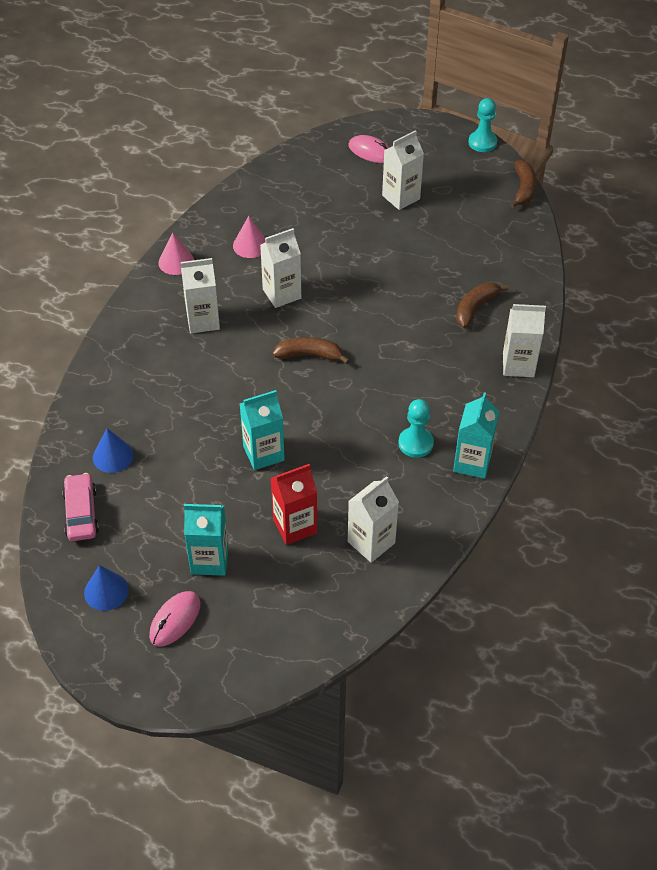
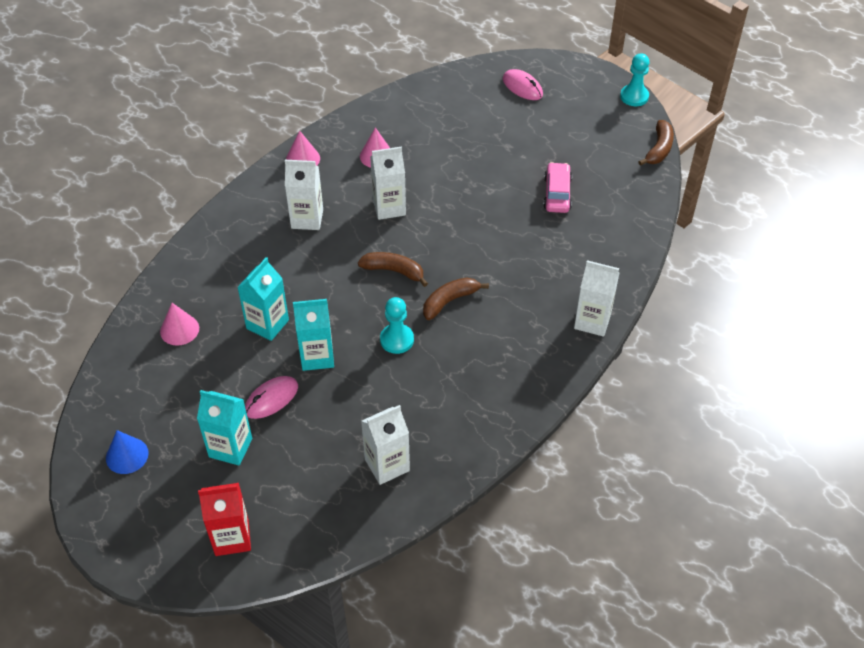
camera: 15 degrees right, 0 degrees up
pink car [62,473,99,541] -> pink car moved to [543,162,572,213]
blue cone [93,428,134,473] -> pink cone [160,303,199,346]
pink mouse [149,591,200,647] -> pink mouse moved to [245,376,298,419]
red carton [271,464,317,545] -> red carton moved to [198,483,251,556]
white carton [382,130,424,210] -> none
turquoise pawn [398,399,434,458] -> turquoise pawn moved to [380,297,414,354]
turquoise carton [453,392,499,479] -> turquoise carton moved to [237,257,289,341]
brown banana [456,283,509,328] -> brown banana moved to [423,277,489,320]

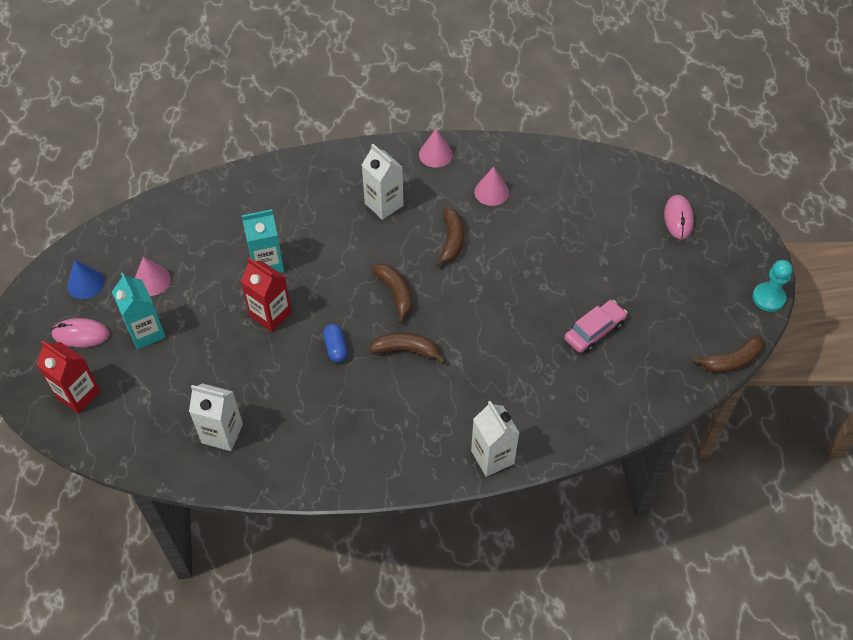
camera: 45 degrees right, 5 degrees up
pink cone [160,303,199,346] -> pink cone moved to [135,257,171,296]
pink mouse [245,376,298,419] -> pink mouse moved to [51,318,110,347]
turquoise carton [293,299,334,371] -> red carton [241,258,292,332]
white carton [370,146,406,220] -> brown banana [435,208,464,267]
turquoise pawn [380,297,414,354] -> blue capsule [323,324,348,363]

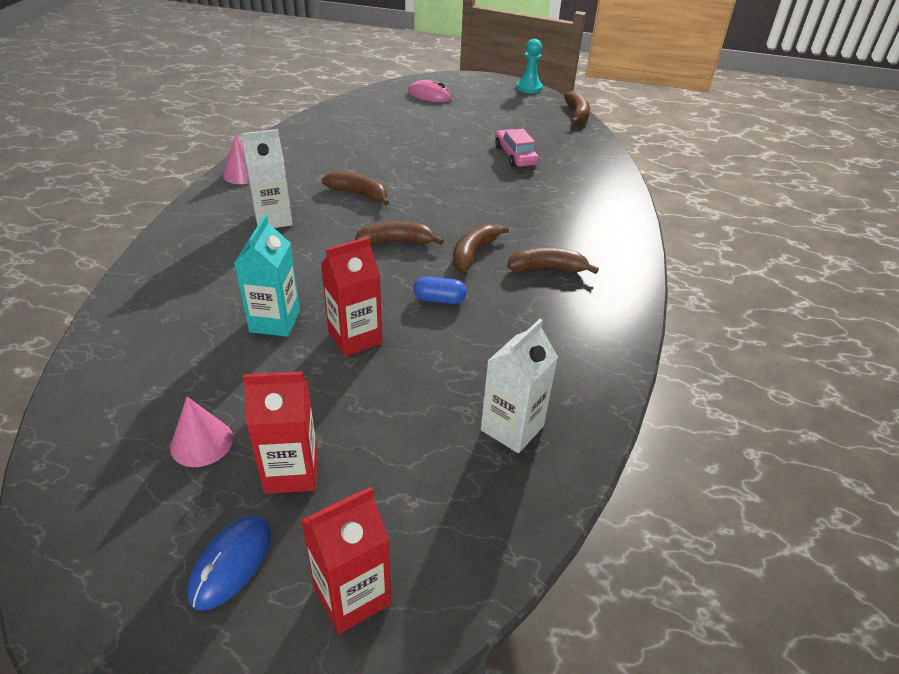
camera: 70 degrees left, 15 degrees down
pink mouse [51,318,110,347] -> blue mouse [187,516,271,611]
blue cone [67,260,104,299] -> none
turquoise carton [112,273,166,350] -> red carton [243,372,318,494]
white carton [471,401,519,477] -> none
pink cone [474,167,509,206] -> none
none -> brown banana [507,247,599,274]

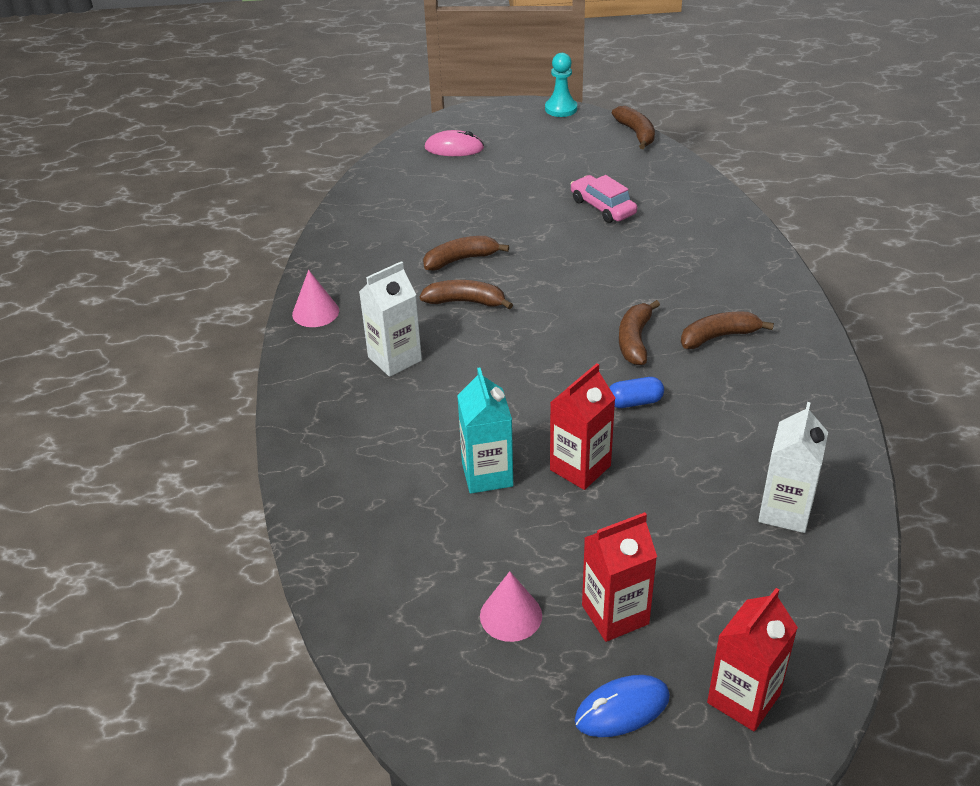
camera: 15 degrees left, 0 degrees up
blue mouse [187,516,271,611] -> blue mouse turned 60 degrees clockwise [574,675,670,737]
brown banana [355,221,444,246] -> brown banana moved to [423,236,509,271]

